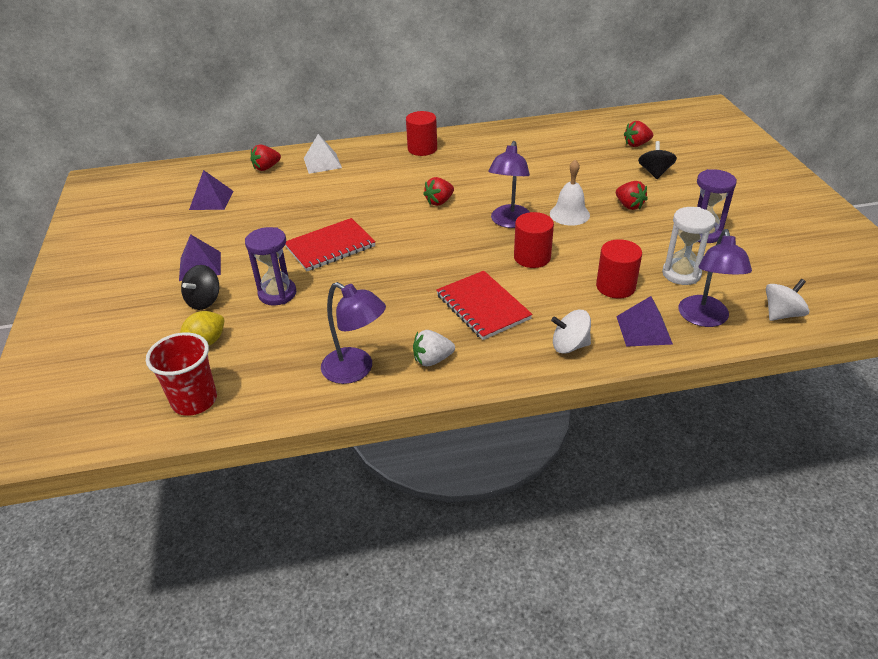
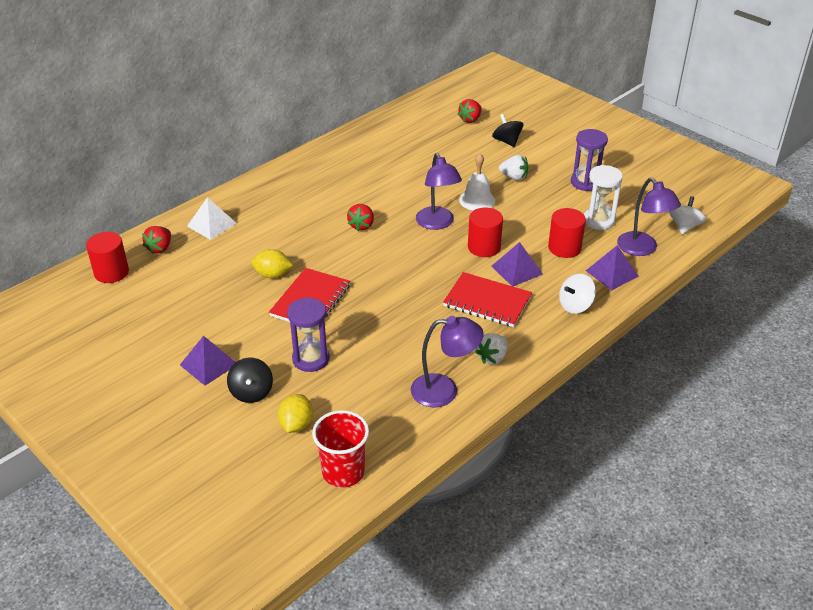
camera: 35 degrees left, 0 degrees up
purple pyramid [189,170,233,210] -> purple pyramid moved to [491,242,543,286]
red cylinder [406,111,437,156] -> red cylinder moved to [86,232,129,283]
red strawberry [616,181,648,210] -> white strawberry [499,155,528,180]
none -> yellow lemon [251,249,293,278]

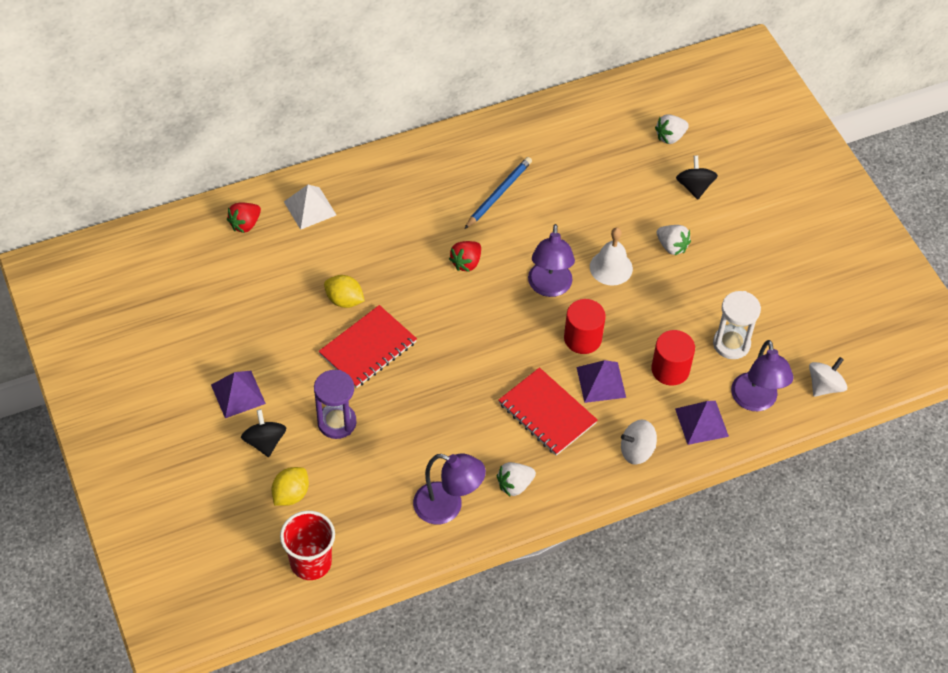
camera: 20 degrees right, 15 degrees up
red cylinder [86,232,129,283] -> none
black spinning top [227,358,273,403] -> black spinning top turned 150 degrees clockwise [241,409,286,457]
red strawberry [458,99,482,123] -> white strawberry [655,114,689,144]
purple hourglass [571,129,608,191] -> none
none -> blue pencil [464,157,532,229]

